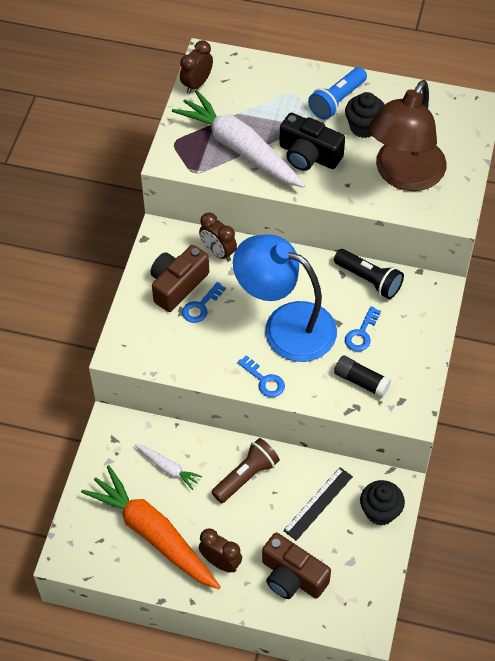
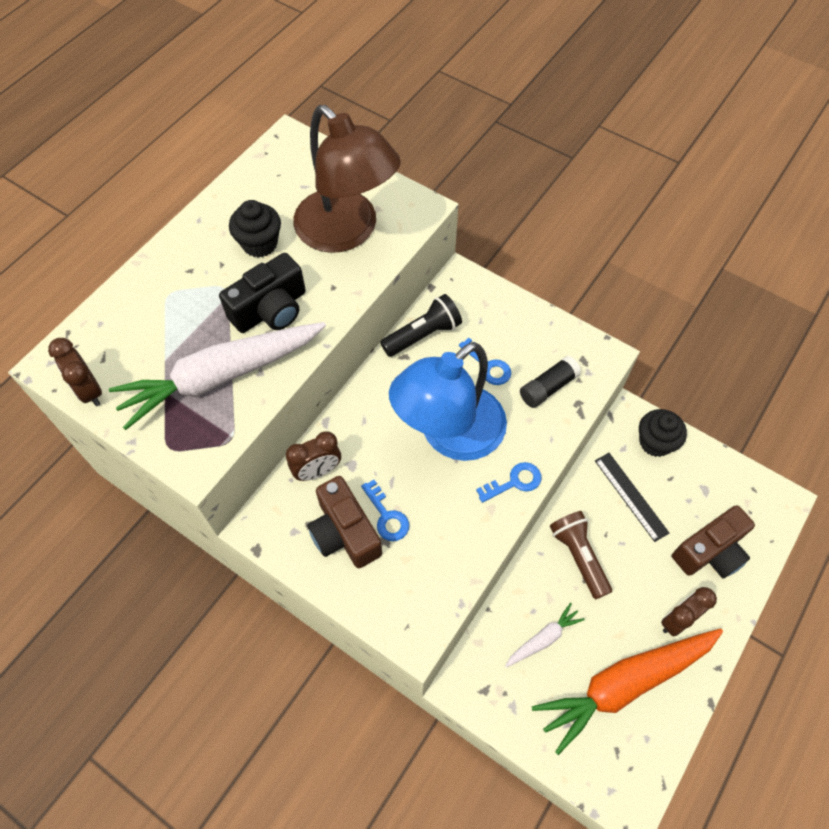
camera: 70 degrees left, 5 degrees up
blue flashlight [308,67,367,120] -> none

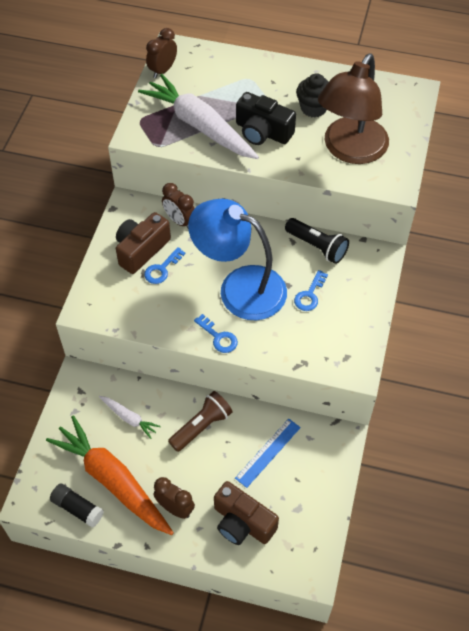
camera: 70 degrees right, 5 degrees down
black glue stick [520,356,581,408] -> black glue stick moved to [50,484,104,527]
black ruler [595,453,669,542] -> blue ruler [235,419,301,488]
black cupcake [639,409,687,457] -> none

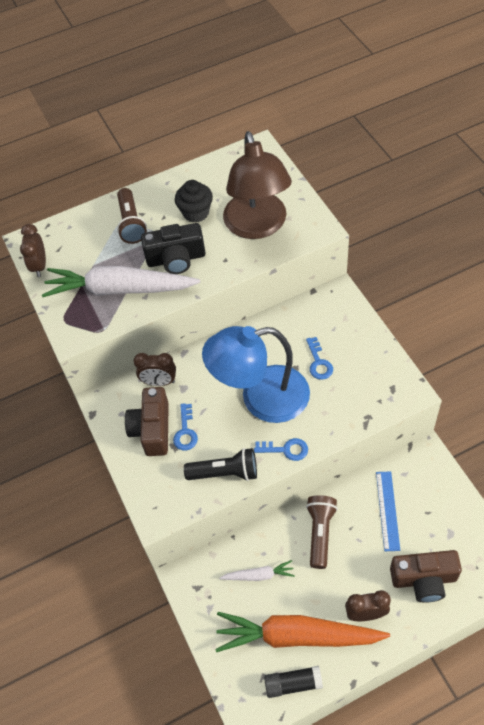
camera: 35 degrees left, 0 degrees up
black flashlight [285,218,349,264] -> black flashlight moved to [184,448,257,481]
none -> brown flashlight [117,188,147,244]

